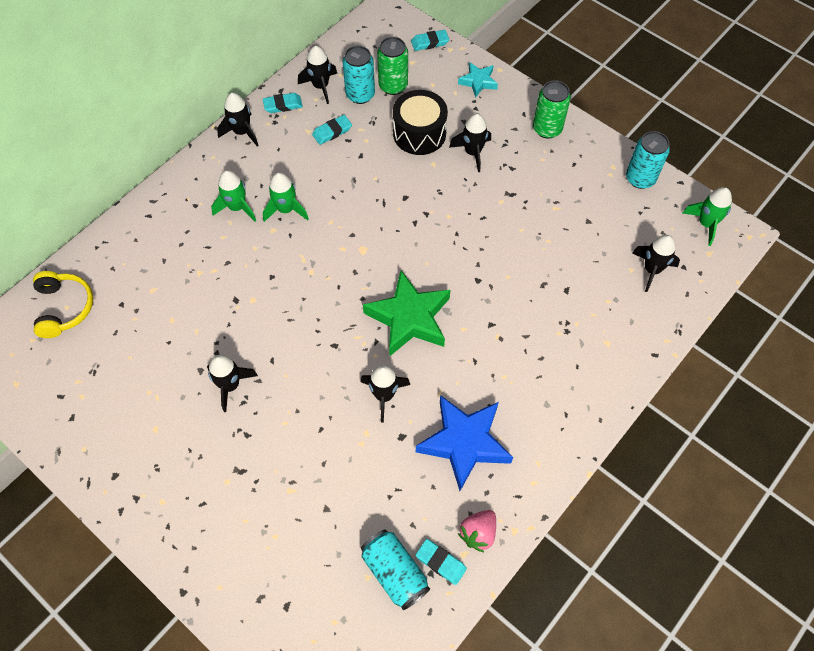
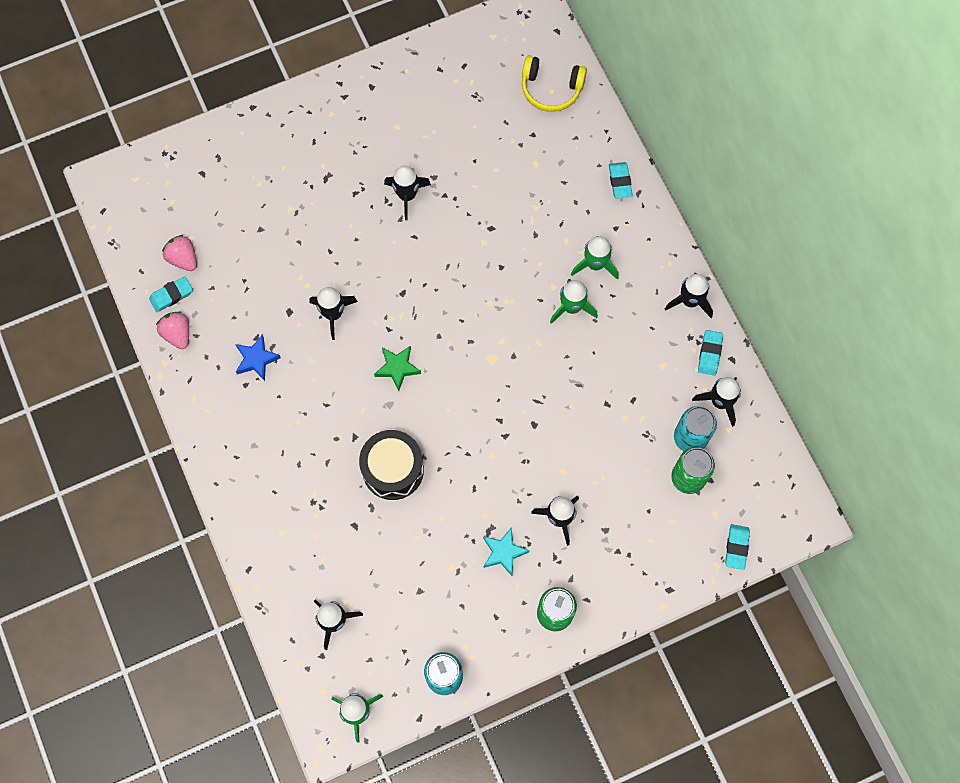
camera: 115 degrees right, 10 degrees up
turquoise eraser [312,115,352,145] -> turquoise eraser moved to [609,162,633,199]
turquoise can [361,529,430,610] -> pink strawberry [162,235,197,271]
green star [363,270,451,357] -> green star [374,346,421,391], size x0.52
black drum [393,90,448,155] -> black drum moved to [359,430,424,500]
blue star [416,395,513,491] -> blue star [235,335,281,381], size x0.52
turquoise star [458,62,498,98] -> turquoise star moved to [483,527,530,576]

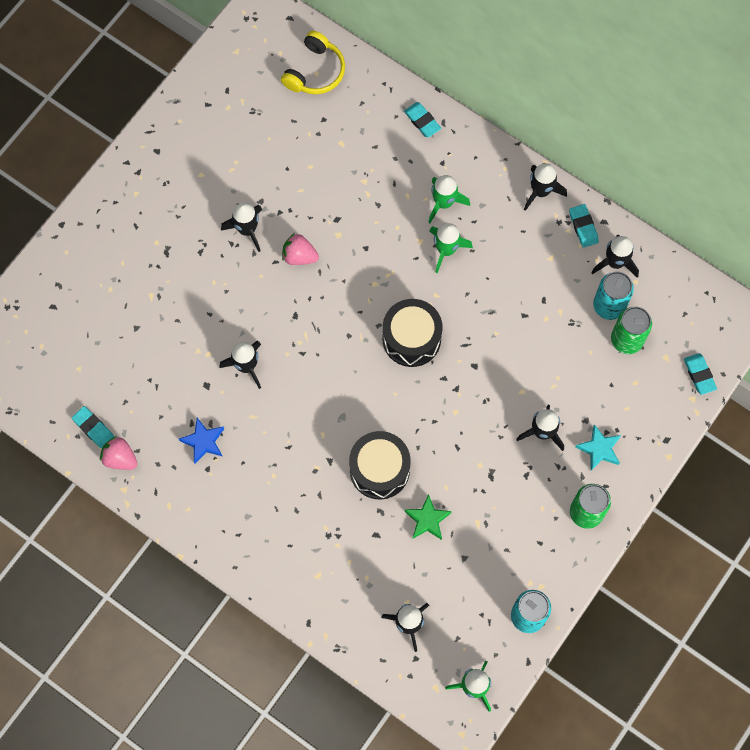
camera: 30 degrees left, 0 degrees up
turquoise eraser [149,276,193,312] -> turquoise eraser turned 75 degrees counterclockwise [72,406,114,448]
pink strawberry [162,235,197,271] -> pink strawberry moved to [282,233,319,265]
green star [374,346,421,391] -> green star moved to [404,494,452,540]
turquoise star [483,527,530,576] -> turquoise star moved to [575,424,621,471]
yellow headphones [522,55,587,112] -> yellow headphones turned 45 degrees counterclockwise [281,31,345,94]
none -> black drum [382,299,443,367]

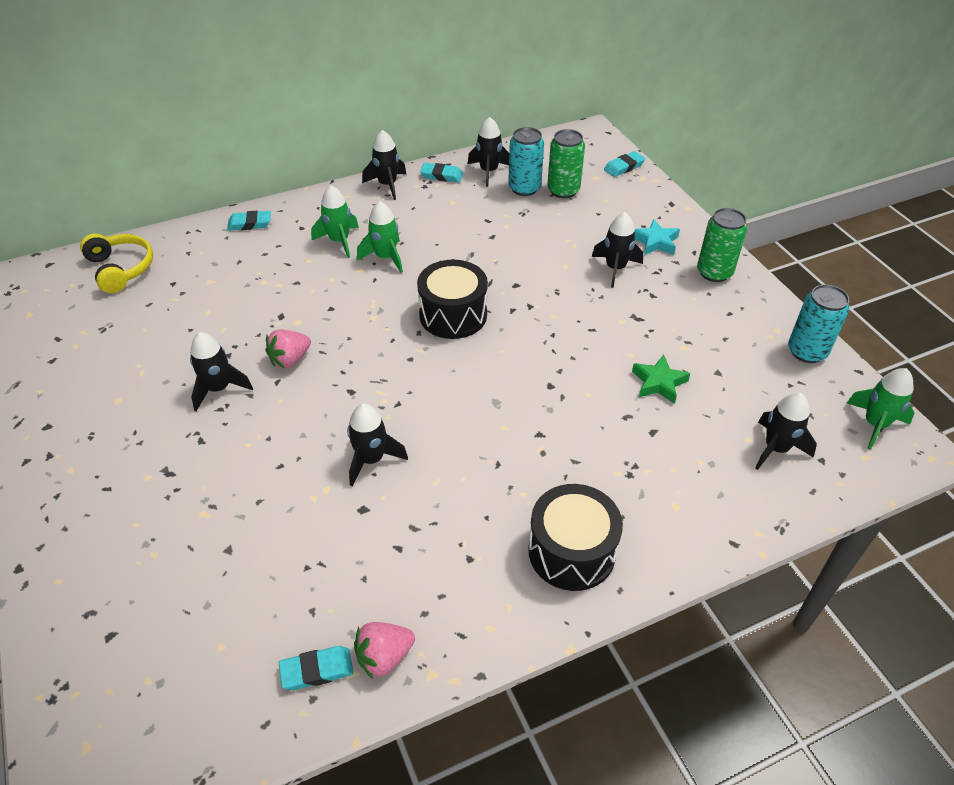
camera: 60 degrees left, 25 degrees down
blue star [179,418,224,463] -> none
black drum [349,431,411,499] -> black drum moved to [528,484,623,591]
turquoise eraser [684,353,717,395] -> turquoise eraser turned 45 degrees counterclockwise [604,151,645,177]

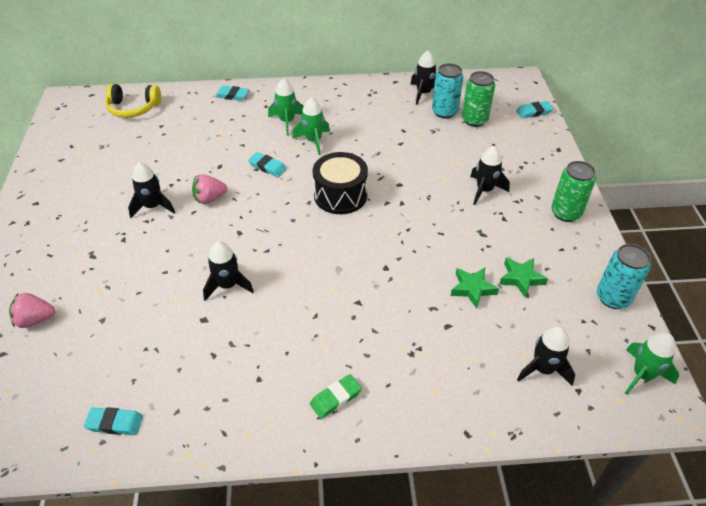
camera: 20 degrees right, 0 degrees up
yellow headphones [80,234,153,293] -> yellow headphones turned 105 degrees clockwise [105,84,161,118]
pink strawberry [354,622,415,679] -> pink strawberry moved to [9,293,55,328]
black rocket [362,130,406,200] -> none
turquoise eraser [420,163,463,182] -> turquoise eraser moved to [248,152,286,177]
black drum [528,484,623,591] -> green eraser [310,374,362,419]
turquoise star [635,219,680,255] -> none
none -> green star [499,258,548,298]

